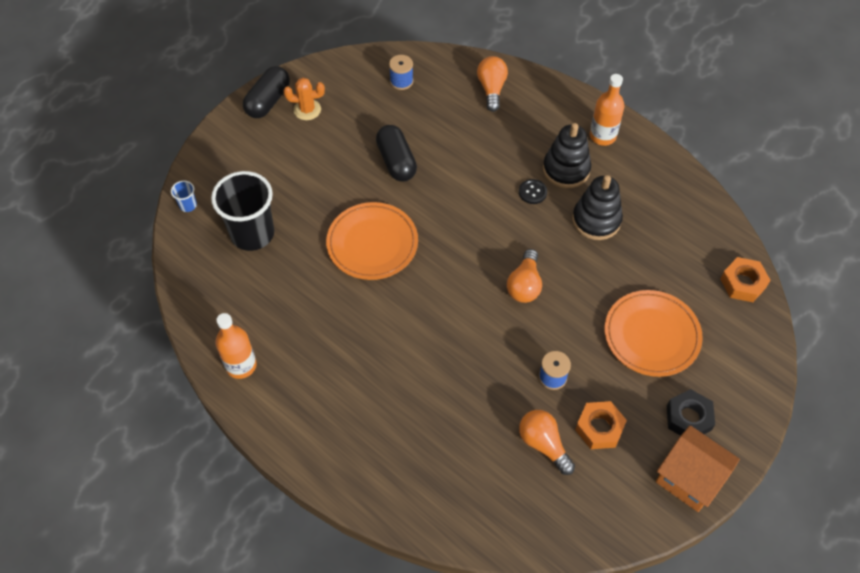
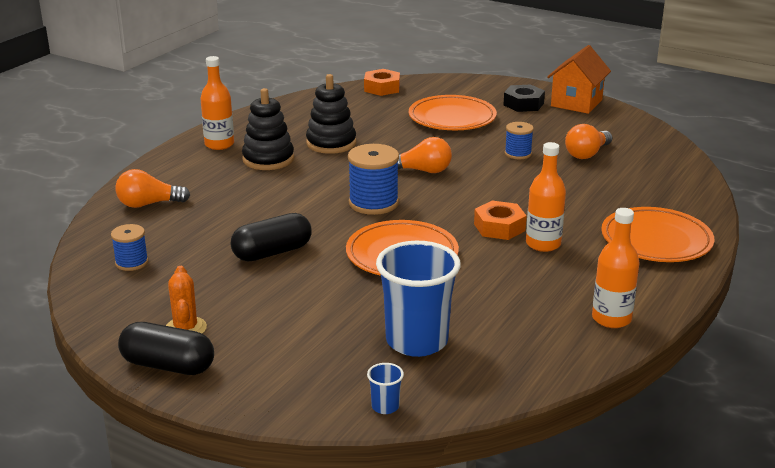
camera: 100 degrees left, 30 degrees down
black cup [211,171,274,251] -> blue cup [376,241,461,357]
black button [519,179,547,204] -> none
orange nut [575,401,627,449] -> orange nut moved to [474,201,526,240]
none -> blue spool [348,144,399,215]
none -> orange bottle [526,142,566,252]
none -> orange plate [601,207,714,262]

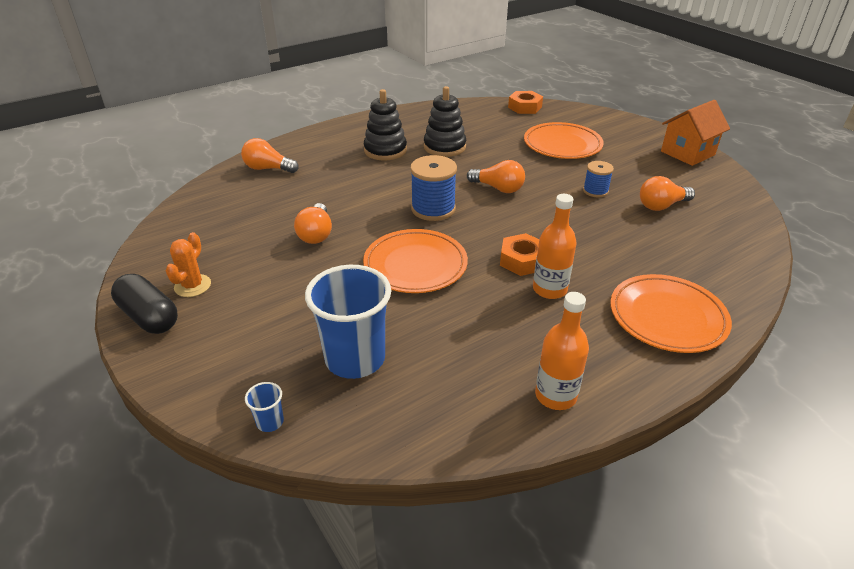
camera: 25 degrees right, 10 degrees up
blue spool [111,224,148,271] -> none
orange bottle [200,56,234,150] -> none
black capsule [231,213,312,261] -> orange light bulb [294,203,332,244]
black nut [503,85,545,112] -> none

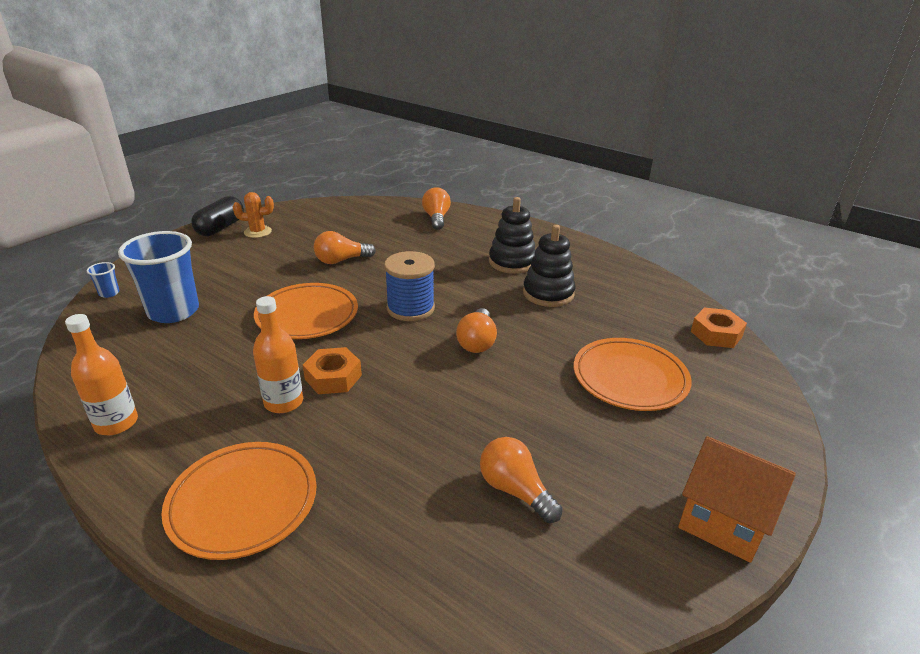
camera: 70 degrees right, 5 degrees down
blue spool [583,161,614,197] -> none

